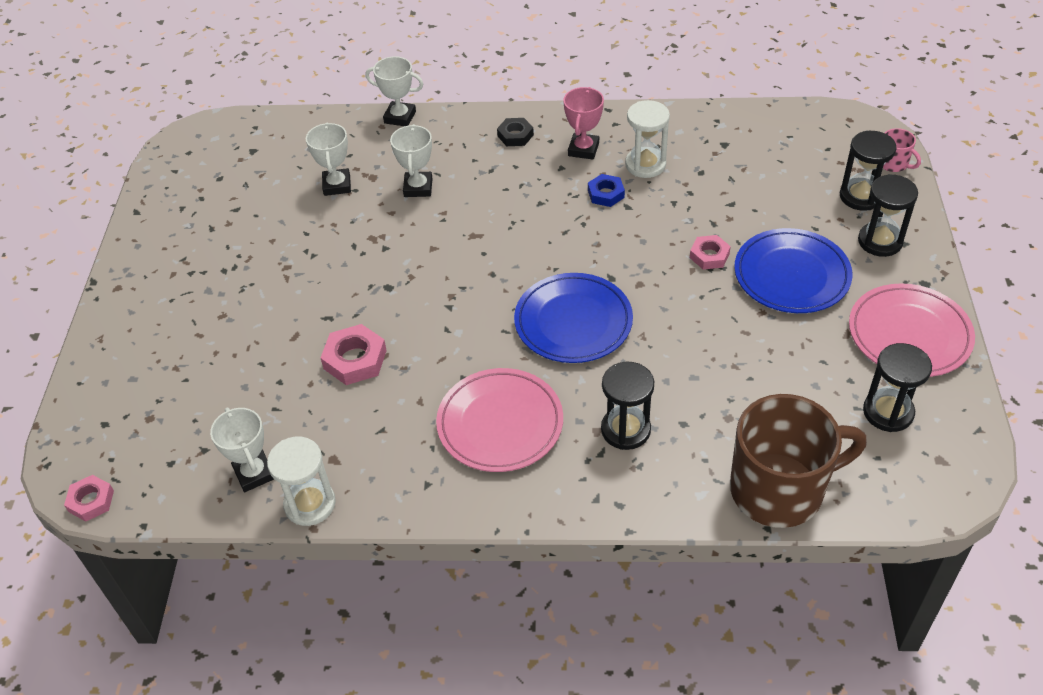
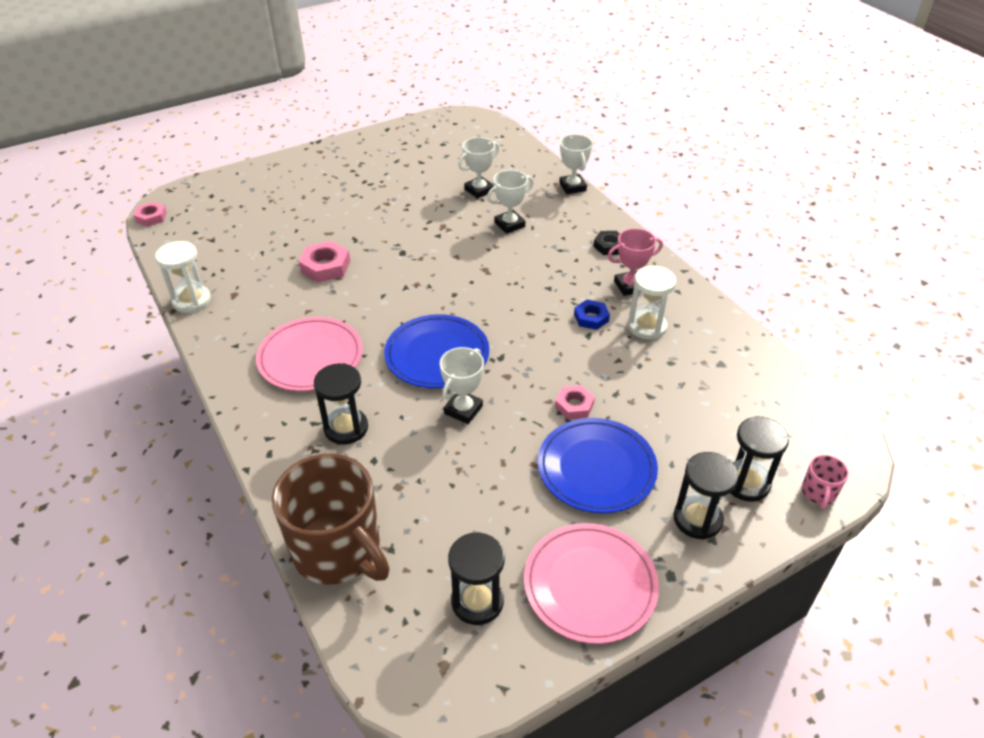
camera: 55 degrees right, 5 degrees down
white trophy [210,408,274,492] -> white trophy moved to [440,347,484,424]

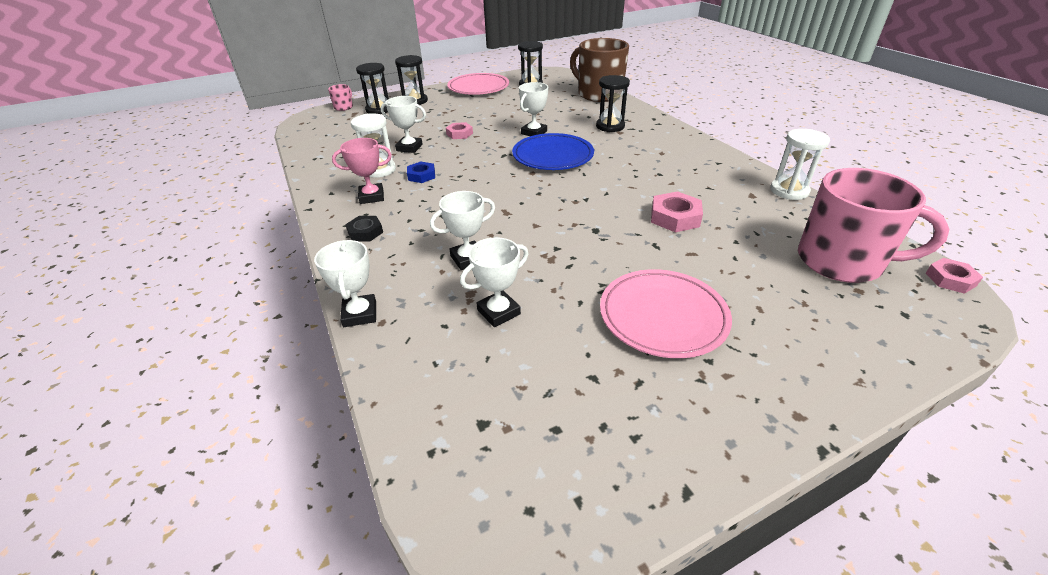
camera: 175 degrees left, 5 degrees down
pink plate [256,317,363,391] -> pink plate moved to [600,269,732,358]
blue plate [538,418,658,513] -> none
none -> white trophy [381,96,426,153]
none -> pink mug [798,168,950,283]

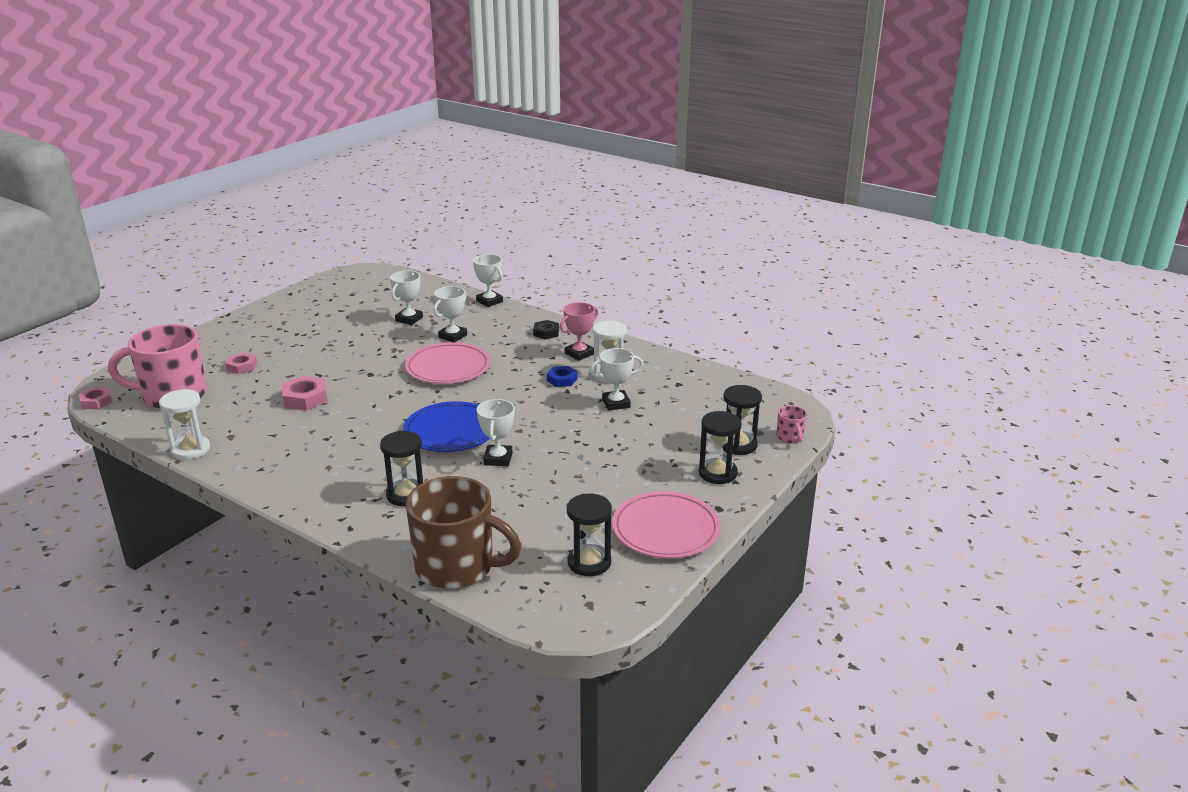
camera: 150 degrees right, 10 degrees down
pink nut [446,122,473,139] -> pink nut moved to [226,352,257,374]
pink plate [600,269,732,358] -> pink plate moved to [405,342,490,384]

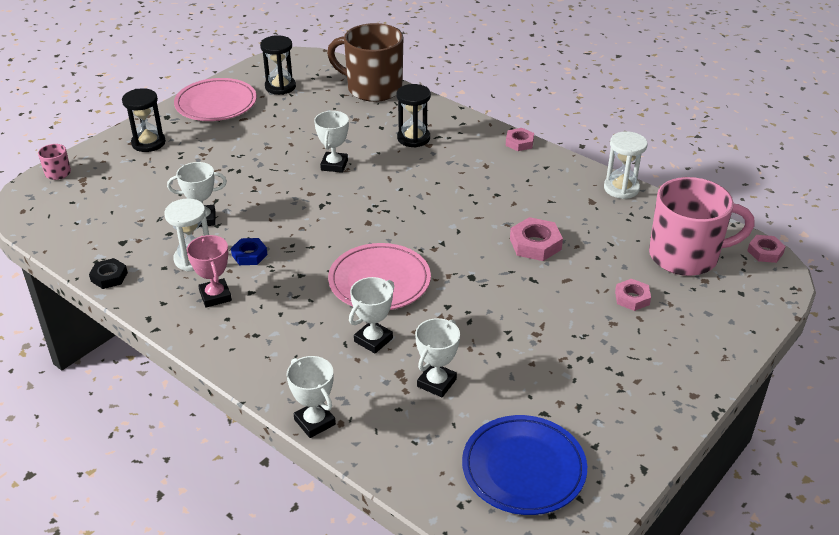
camera: 175 degrees left, 10 degrees up
blue plate [403,401,490,452] -> blue plate moved to [462,415,587,515]
black nut [533,320,559,339] -> black nut moved to [89,258,128,289]
pink trophy [560,302,598,361] -> pink trophy turned 75 degrees counterclockwise [187,235,232,308]
black hourglass [722,385,762,455] -> none
none -> pink nut [506,128,534,151]

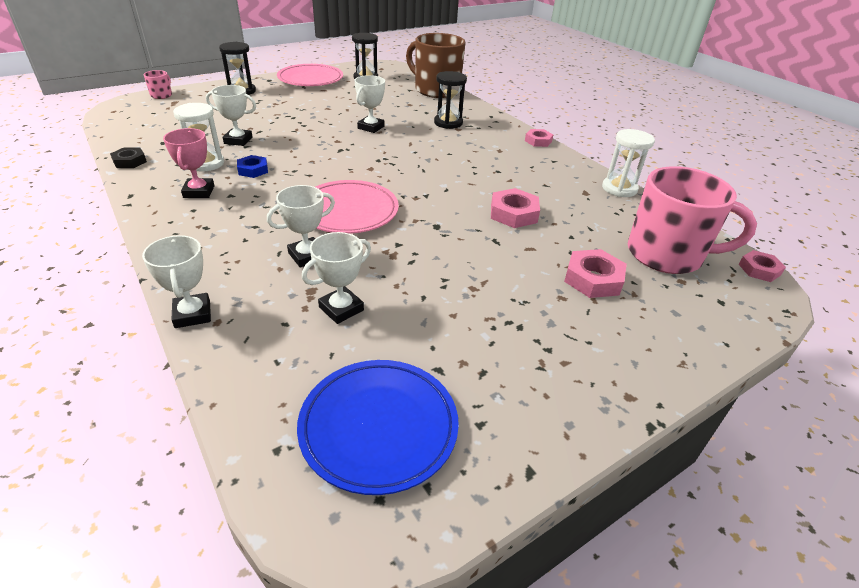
camera: 15 degrees right, 0 degrees up
pink nut [615,279,651,311] -> pink nut [564,249,627,298], size x1.52

